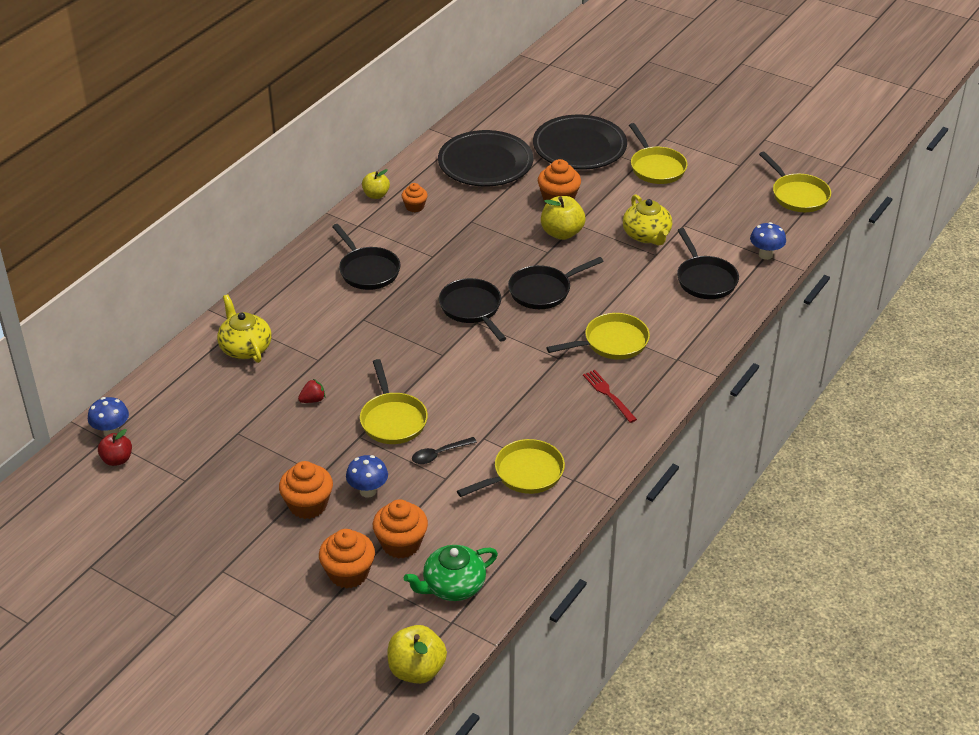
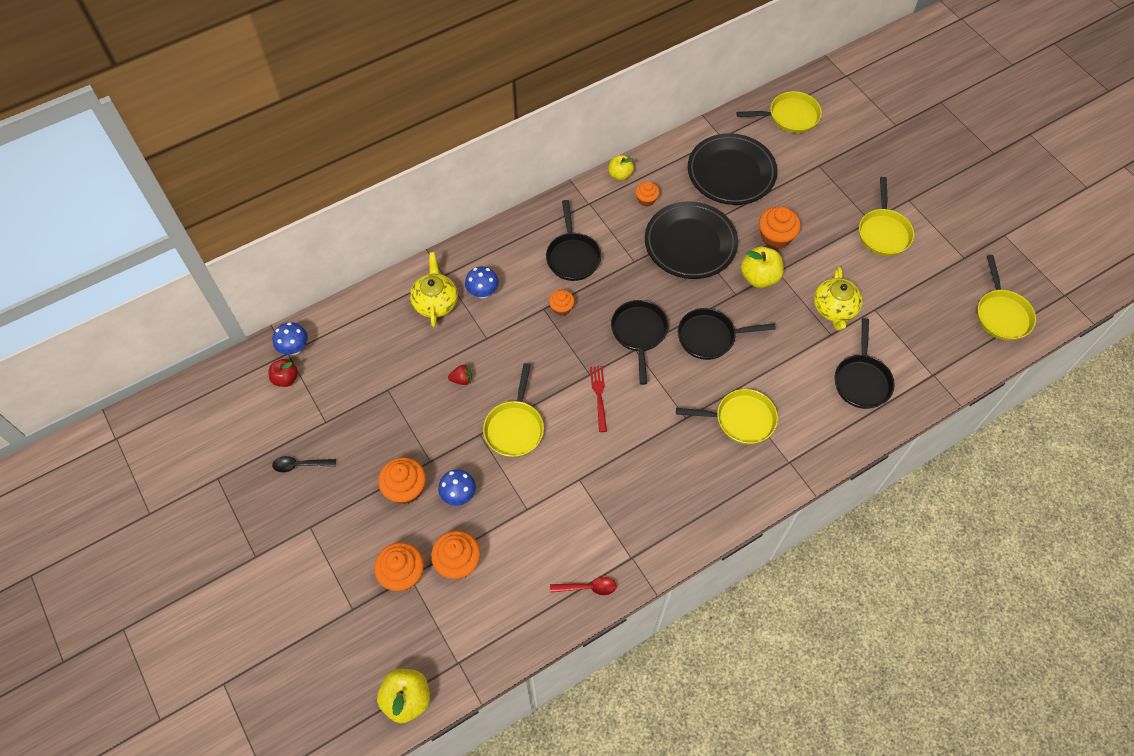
camera: 25 degrees right, 20 degrees up
green teapot [404,545,498,601] -> none
black spoon [412,437,477,464] -> black spoon moved to [272,456,336,472]
yellow pan [457,439,565,497] -> yellow pan moved to [737,91,822,133]
black plate [533,115,627,170] -> black plate moved to [645,202,738,279]
red fork [583,370,637,423] -> red fork moved to [590,366,607,432]
blue mushroom [750,222,786,260] -> blue mushroom moved to [465,266,499,299]
none -> orange cupcake [549,290,575,316]
none -> red spoon [550,577,617,595]

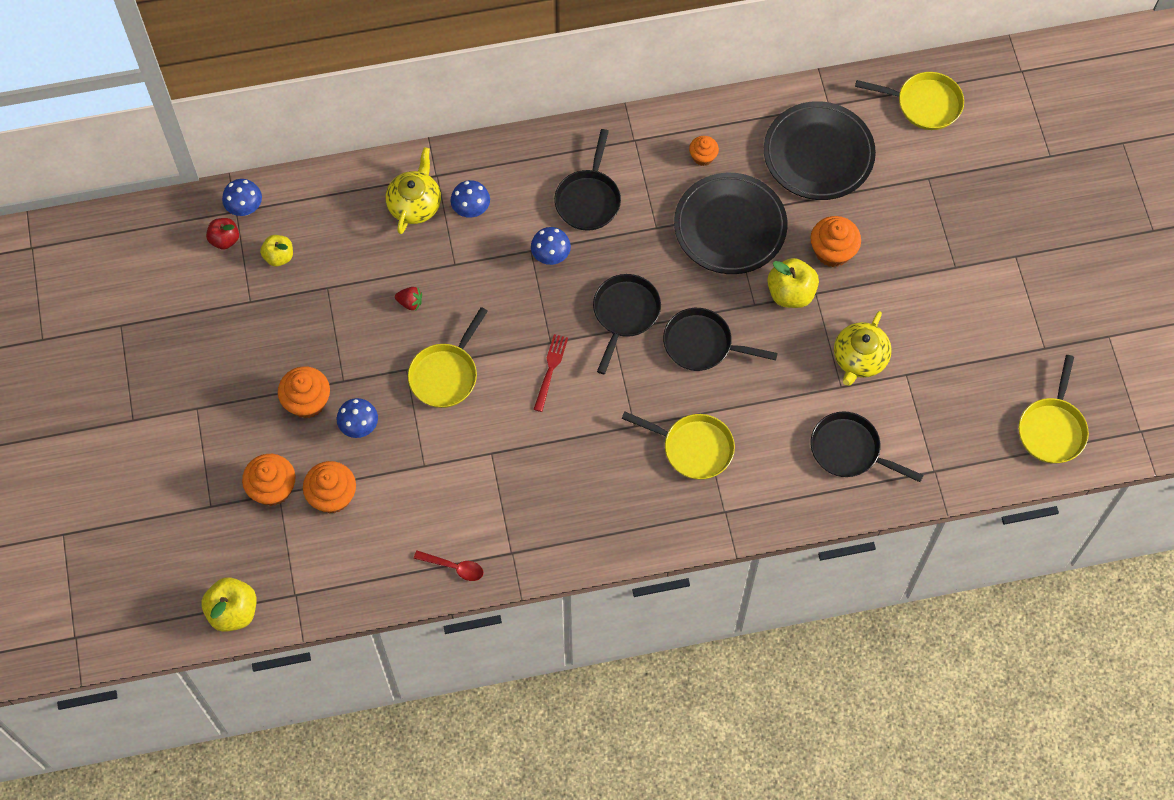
camera: 20 degrees right, 5 degrees up
black spoon [272,456,336,472] -> none
orange cupcake [549,290,575,316] -> blue mushroom [531,227,571,265]
yellow apple [608,155,634,180] -> yellow apple moved to [260,235,293,267]
black pan [834,318,895,409] -> black pan turned 90 degrees clockwise [811,412,924,482]
yellow pan [859,177,914,256] -> none

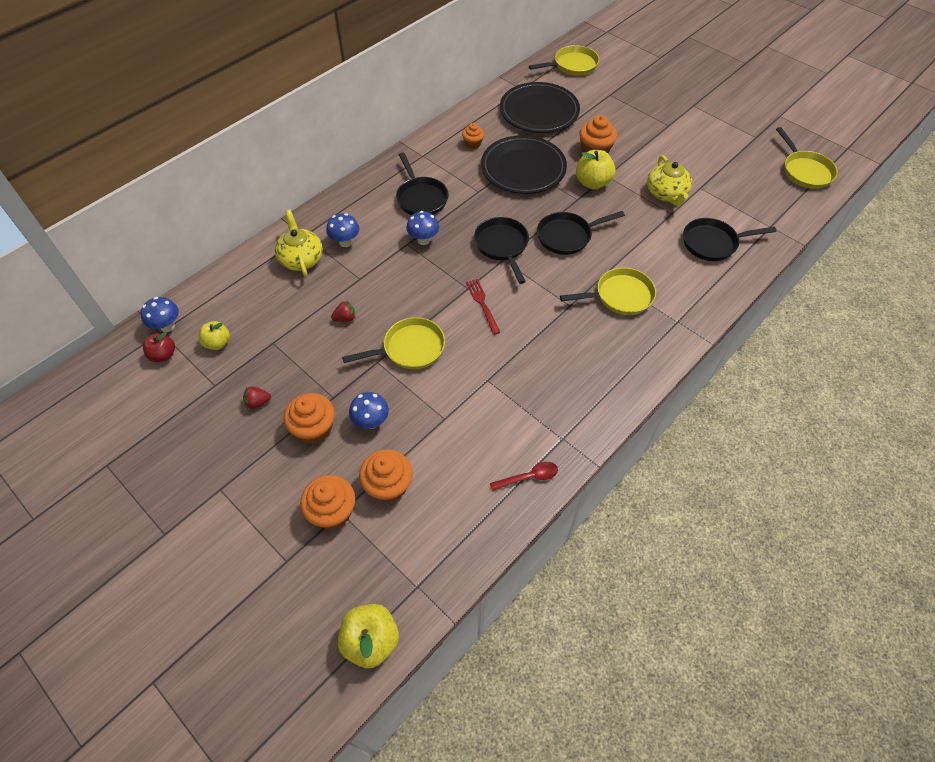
camera: 35 degrees left, 10 degrees down
yellow pan [408,307,488,408] -> yellow pan turned 105 degrees counterclockwise [342,317,445,369]
none -> red strawberry [243,386,271,409]

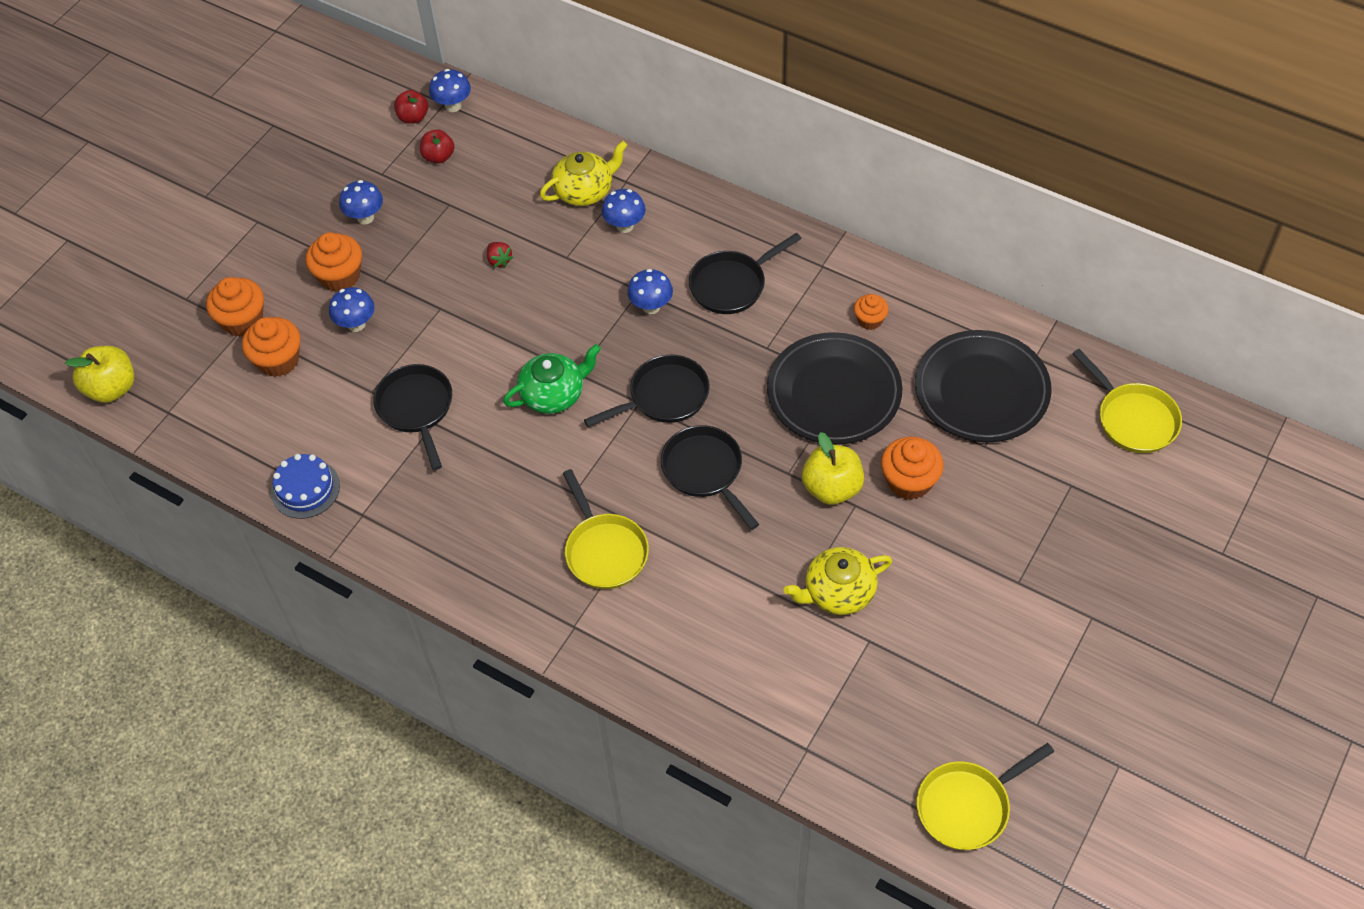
camera: 80 degrees right, 0 degrees up
yellow apple [199,321,230,350] -> red apple [420,129,454,164]
red strawberry [243,386,271,409] -> blue mushroom [339,180,383,224]
yellow pan [342,317,445,369] -> none
red fork [466,279,500,335] -> green teapot [503,344,601,414]
red spoon [490,462,558,491] -> blue cake [271,454,340,519]
black pan [683,218,777,261] -> black pan moved to [373,364,452,470]

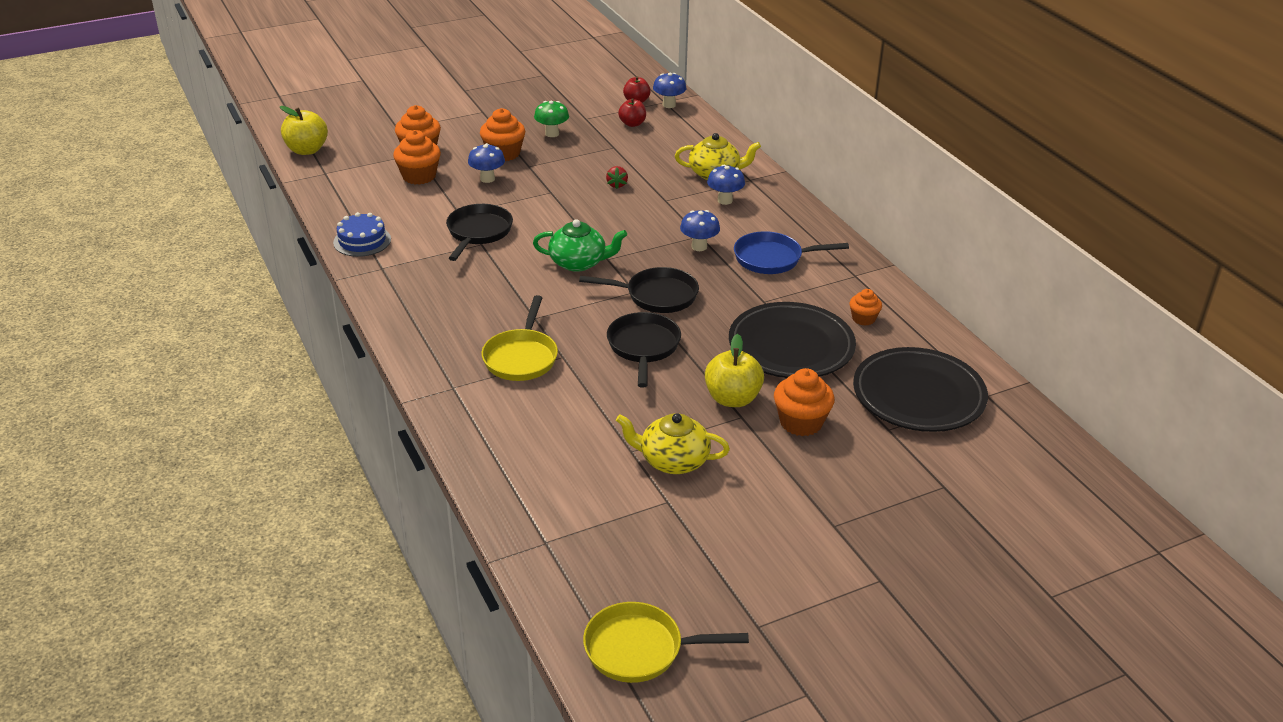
camera: 30 degrees right, 20 degrees down
blue mushroom [339,180,383,224] -> green mushroom [534,101,569,137]
black pan [689,233,802,314] -> blue pan [734,231,849,274]
yellow pan [1072,349,1182,453] -> none

